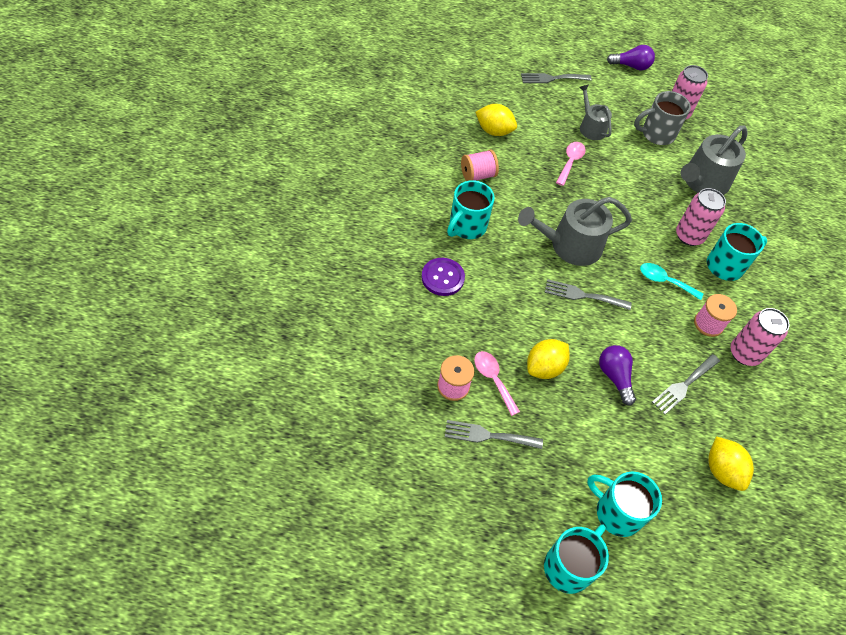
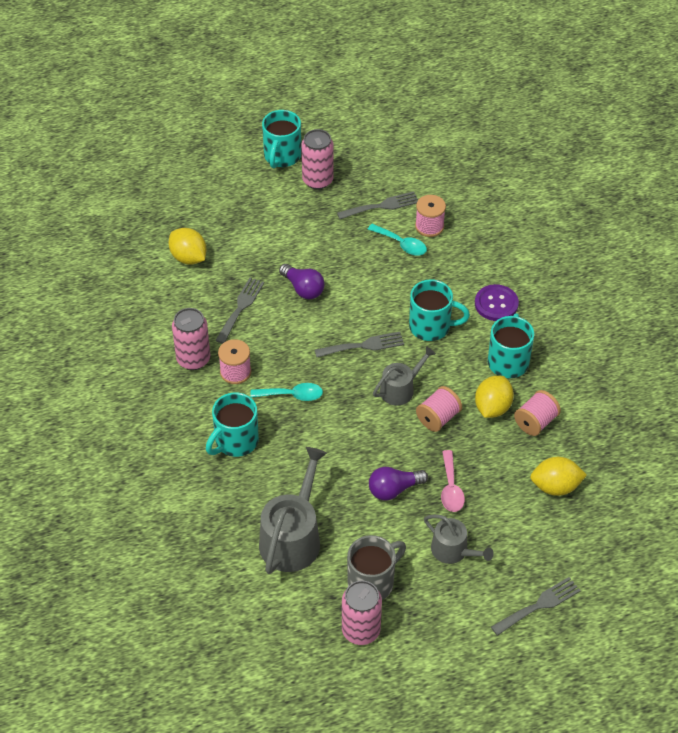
camera: 160 degrees right, 5 degrees down
pink spoon [474,351,520,416] -> turquoise spoon [368,224,427,256]
grey watering can [518,197,632,266] -> grey watering can [373,346,436,406], size x0.59
yellow lemon [527,339,570,379] -> yellow lemon moved to [475,376,514,418]
turquoise mug [587,471,662,537] -> turquoise mug moved to [409,279,470,341]
purple light bulb [607,45,655,71] -> purple light bulb moved to [369,467,428,501]
pink can [676,188,726,246] -> pink can moved to [301,129,334,189]
none -> pink spool [416,386,462,432]

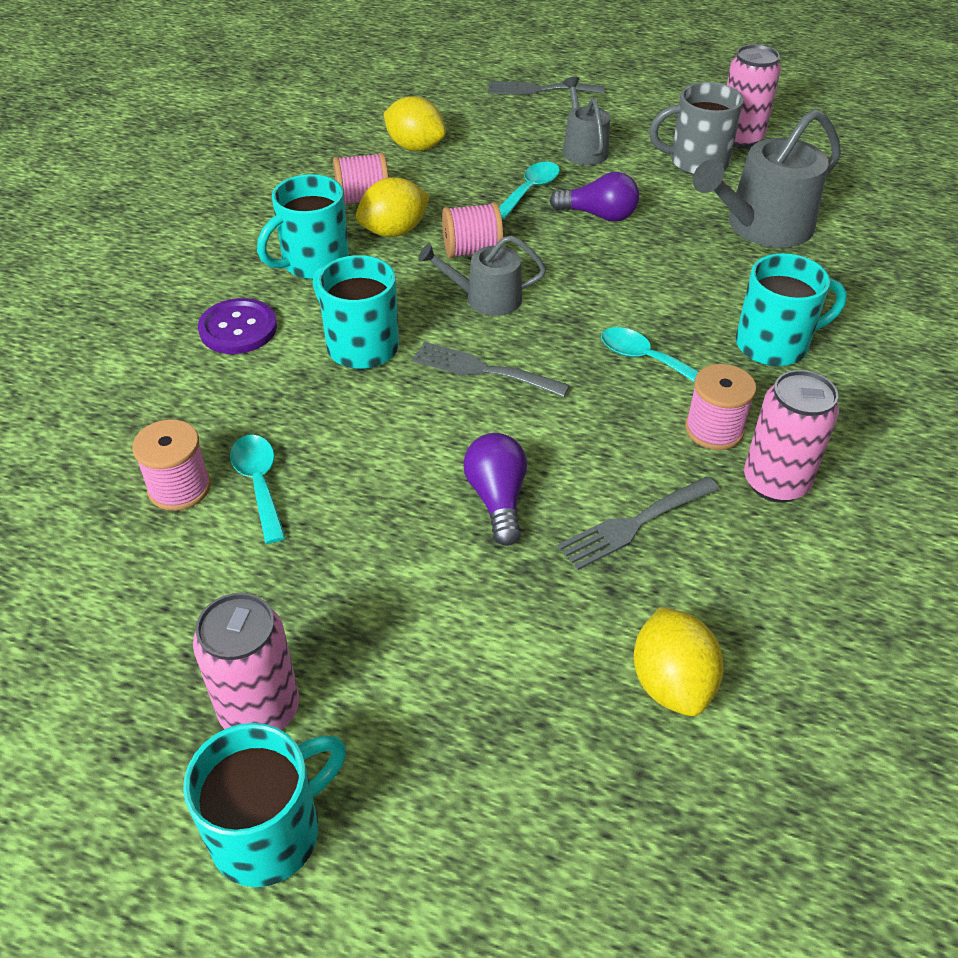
camera: 145 degrees left, 5 degrees down
grey fork [337,191,418,219] -> none
pink spoon [441,450,465,512] -> turquoise spoon [499,162,560,219]

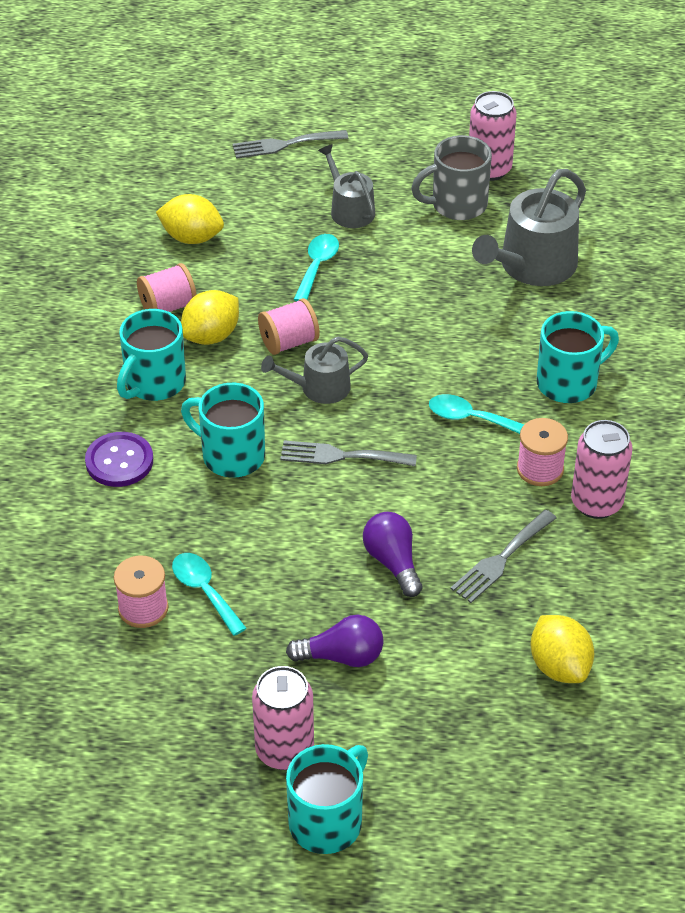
camera: 15 degrees left, 0 degrees up
purple light bulb [550,172,639,222] -> purple light bulb moved to [286,615,383,667]

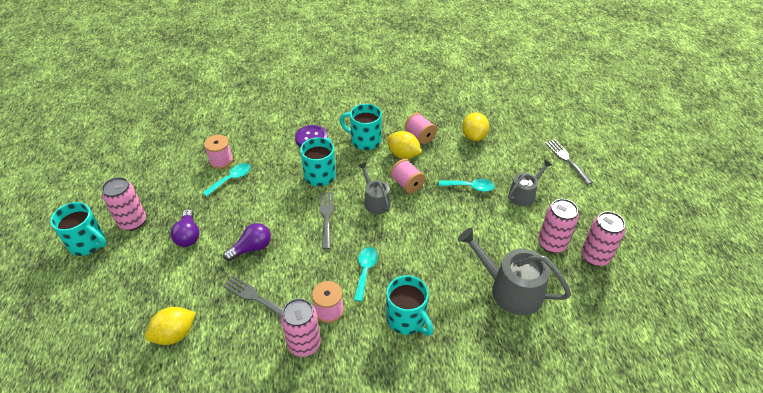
camera: 80 degrees right, 0 degrees up
grey mug [411,135,492,220] -> pink can [538,199,579,253]

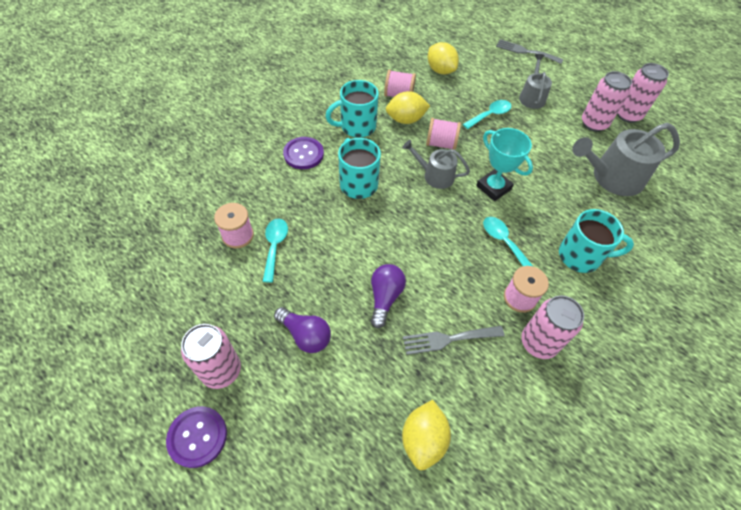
camera: 45 degrees left, 10 degrees up
turquoise mug [50,202,107,256] -> purple button [166,406,227,468]
grey fork [320,192,334,249] -> none
none -> turquoise trophy [476,128,533,201]

